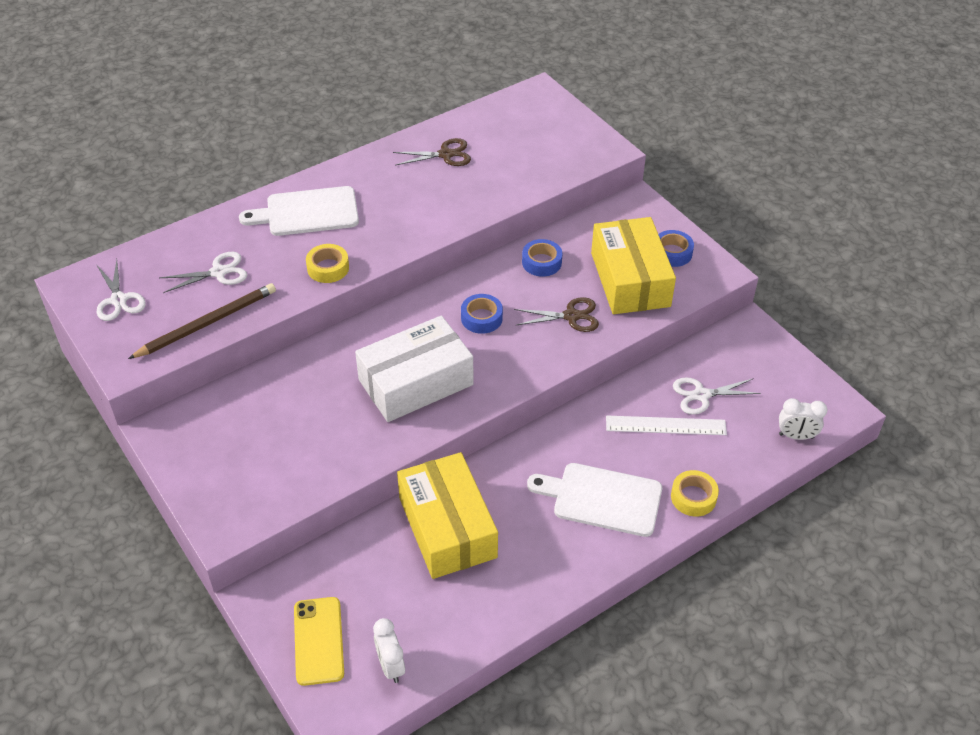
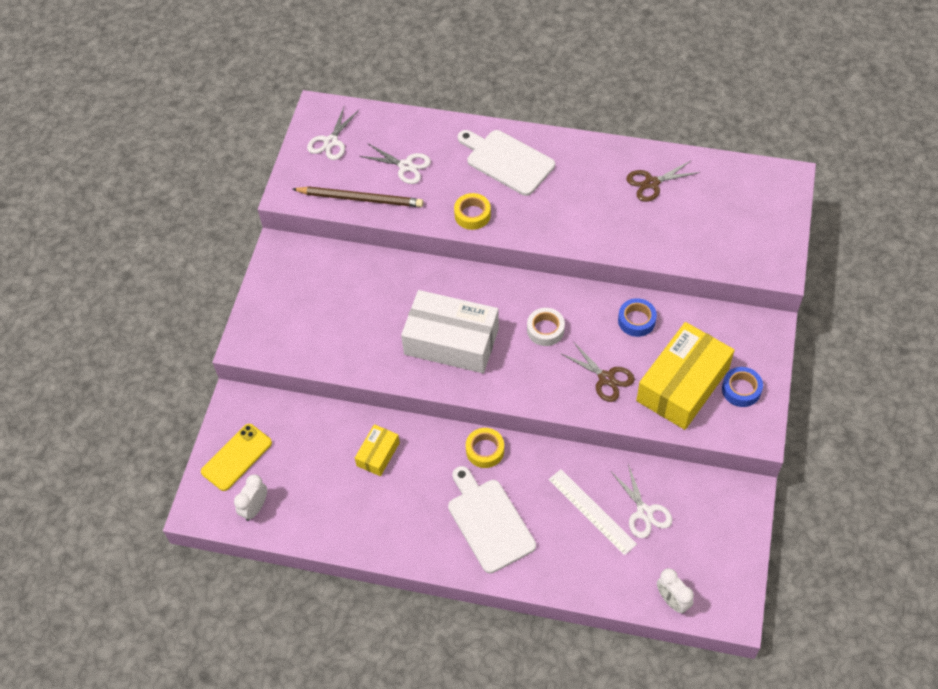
camera: 50 degrees right, 10 degrees up
brown scissors [393,138,471,166] -> brown scissors turned 120 degrees clockwise [626,160,700,202]
yellow box [397,452,498,579] -> yellow box [355,424,400,476], size x0.49
blue tape [461,294,503,334] -> white tape [527,308,565,346]
yellow tape [671,470,719,517] -> yellow tape moved to [466,428,504,468]
white scissors [673,377,761,415] -> white scissors turned 150 degrees counterclockwise [611,464,672,538]

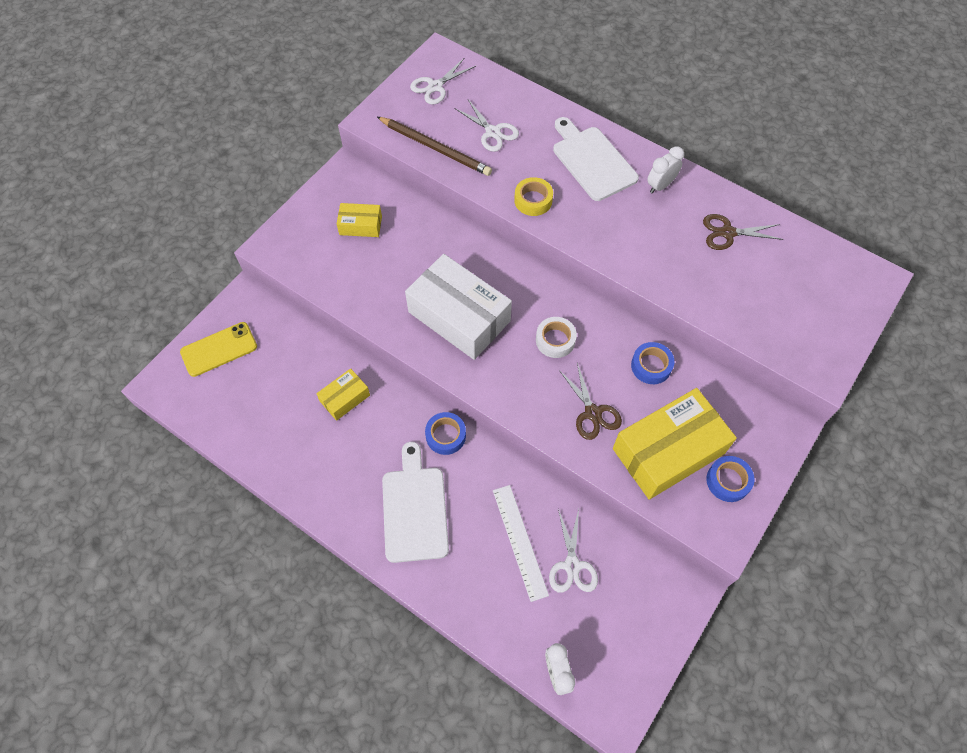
camera: 20 degrees right, 5 degrees up
white clock [234,474,267,521] -> white clock moved to [647,146,684,193]
yellow tape [466,428,504,468] -> blue tape [425,412,466,455]
none -> yellow box [337,203,382,237]

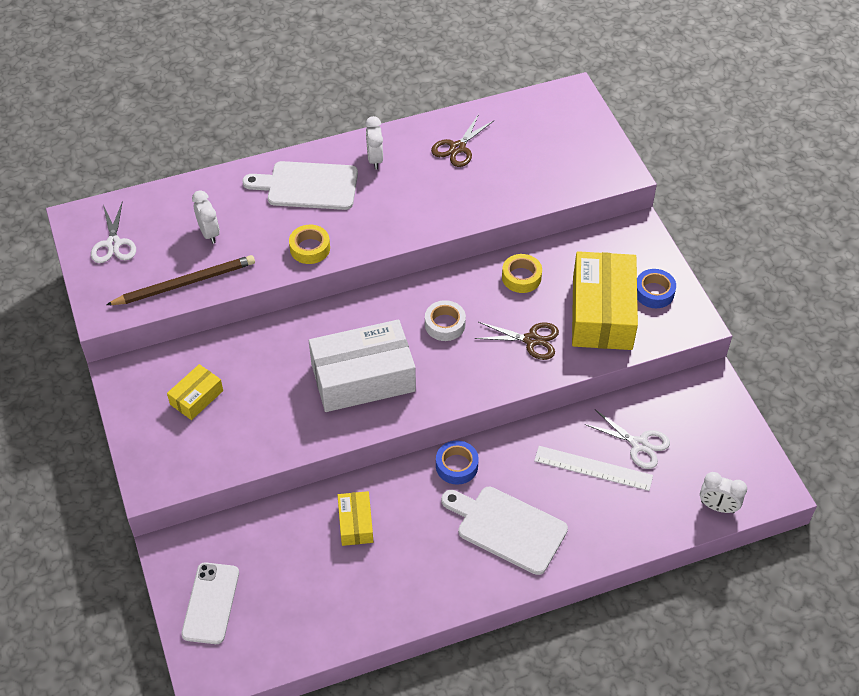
camera: 55 degrees left, 10 degrees down
yellow phone [180,322,257,377] -> white phone [181,562,239,644]
white scissors [454,100,519,152] -> white clock [192,190,220,244]
blue tape [631,342,674,384] -> yellow tape [502,254,542,293]

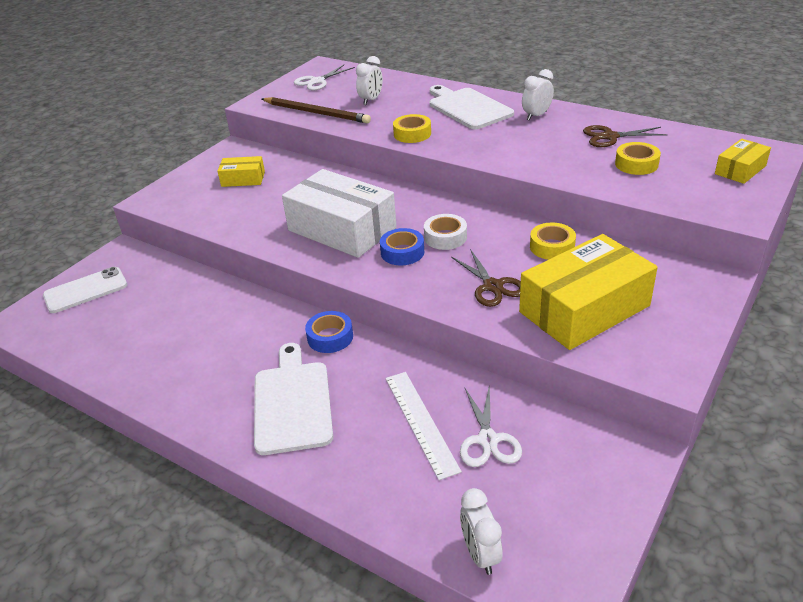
camera: 55 degrees right, 15 degrees down
yellow box [338,491,373,546] -> yellow box moved to [715,139,771,184]
blue tape [637,269,676,308] -> blue tape moved to [380,228,424,265]
none -> yellow tape [615,142,661,175]

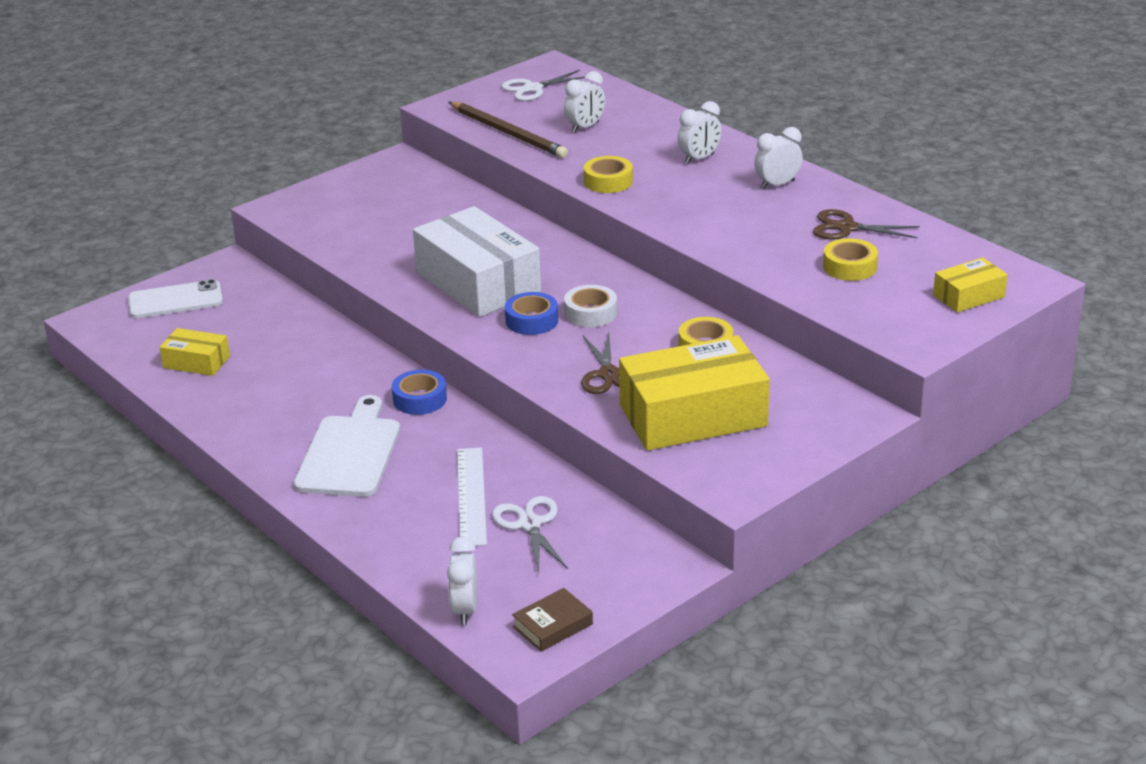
camera: 15 degrees right, 5 degrees down
yellow box [217,156,265,187] -> yellow box moved to [159,328,230,376]
white cutting board [430,85,514,129] -> white clock [678,101,722,164]
white scissors [460,384,522,467] -> white scissors turned 150 degrees clockwise [492,496,568,574]
none -> brown book [512,588,593,651]

